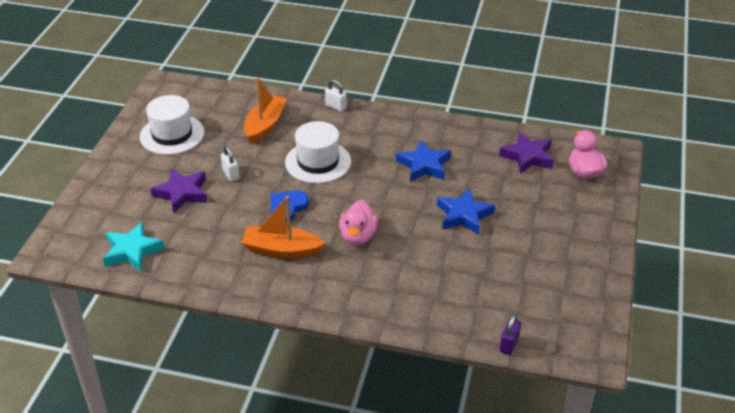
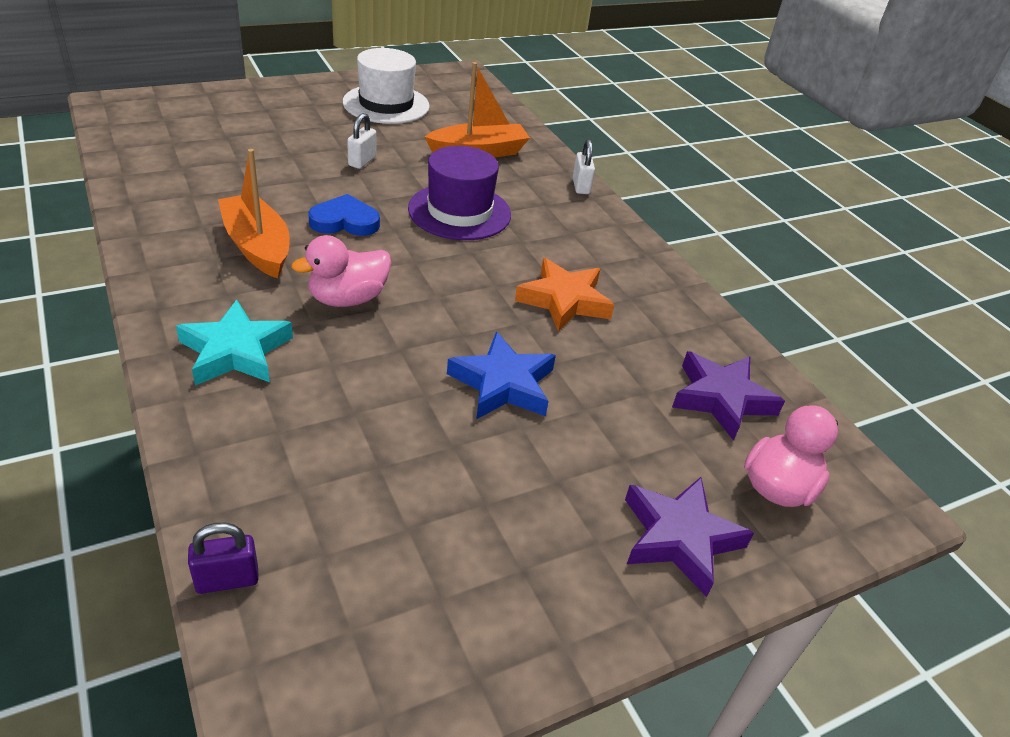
camera: 45 degrees right, 0 degrees up
turquoise star [103,222,165,272] -> turquoise star moved to [176,300,293,386]
purple star [150,169,207,214] -> purple star moved to [625,477,754,597]
white hat [285,121,351,184] -> purple hat [408,146,511,240]
blue star [396,140,451,182] -> orange star [515,258,614,332]

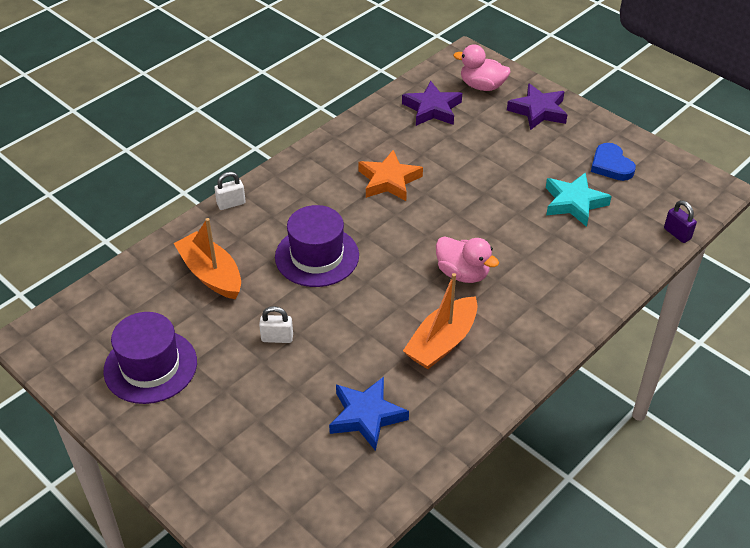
camera: 105 degrees left, 5 degrees up
turquoise star [176,300,293,386] -> turquoise star moved to [546,172,612,227]
blue heart [308,194,380,236] -> blue heart moved to [591,143,636,181]
white hat [343,48,430,124] -> purple hat [103,312,197,404]
blue star [447,331,556,419] -> blue star moved to [329,377,409,451]

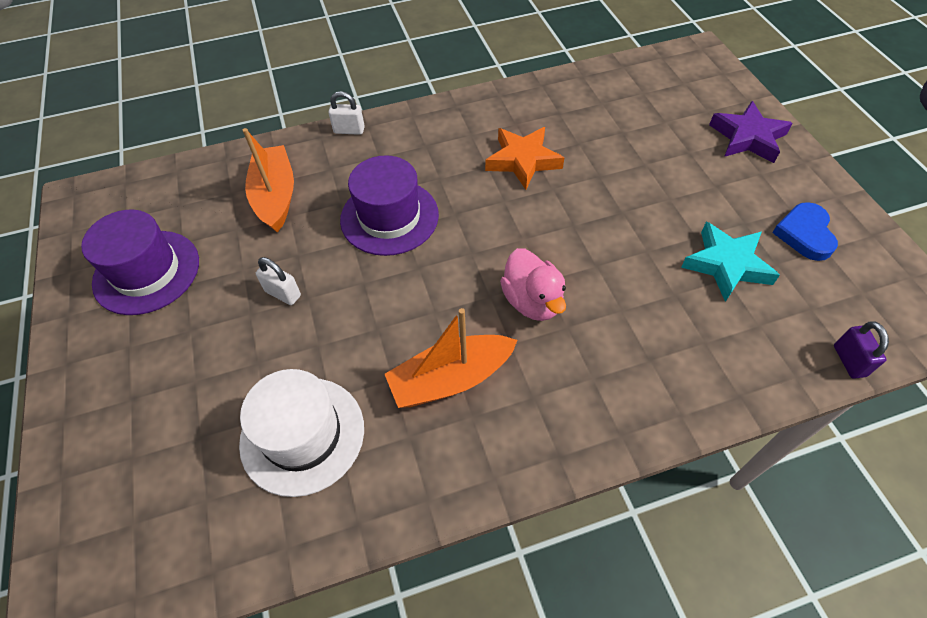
camera: 30 degrees right, 10 degrees up
blue star [329,377,409,451] -> white hat [239,369,364,497]
purple star [402,81,462,126] -> none
pink duck [453,44,511,91] -> none

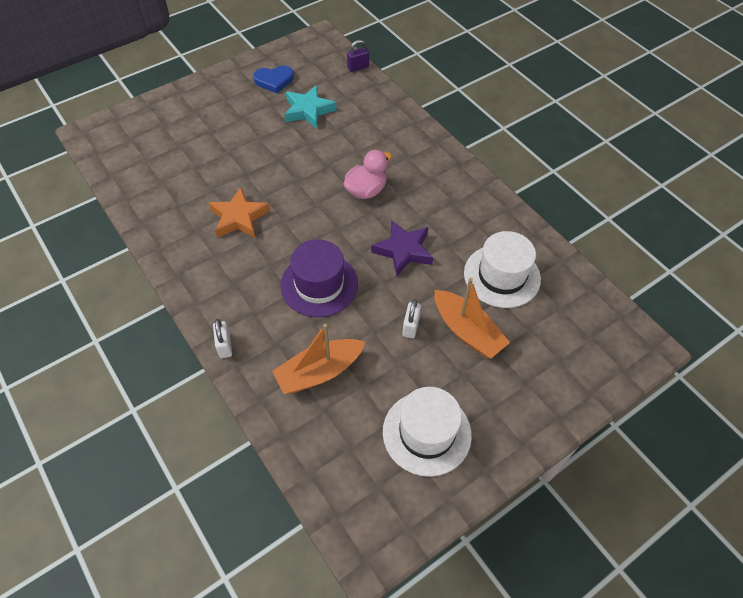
camera: 110 degrees left, 0 degrees up
purple hat [81,209,199,315] -> white hat [383,387,472,477]
orange boat [384,308,518,408] -> orange boat moved to [434,278,510,359]
purple star [709,101,793,163] -> purple star moved to [371,220,433,276]

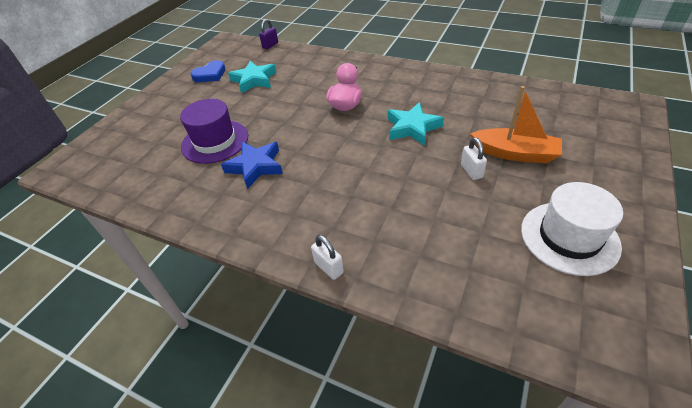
camera: 25 degrees left, 10 degrees down
orange star [209,187,270,238] -> blue star [221,142,283,189]
orange boat [272,324,365,394] -> none
purple hat [280,239,358,317] -> purple hat moved to [180,99,248,164]
purple star [371,220,433,276] -> turquoise star [388,102,444,145]
white hat [464,231,541,308] -> none

